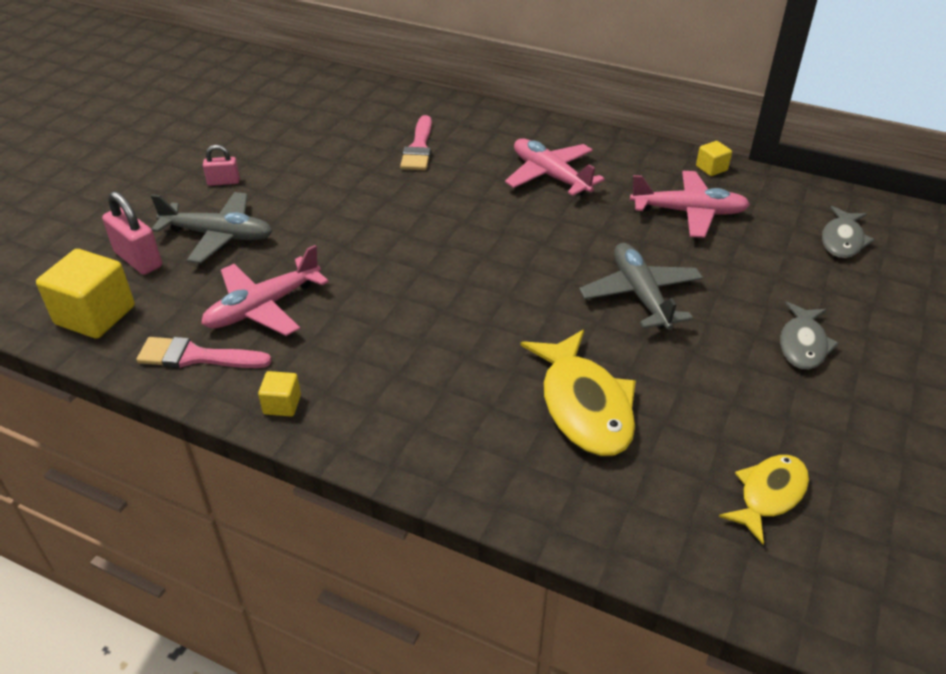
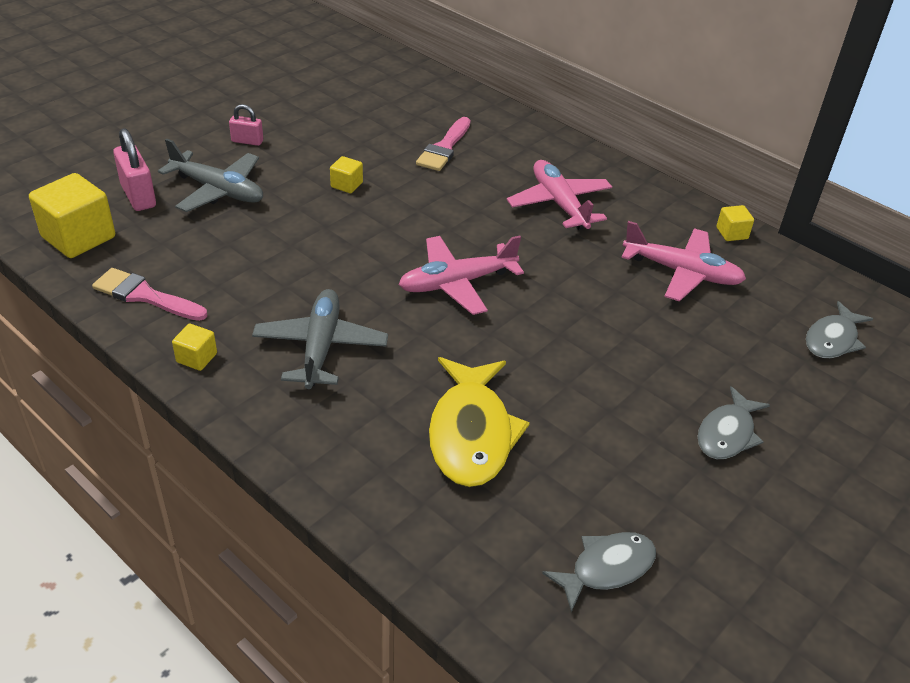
camera: 15 degrees right, 0 degrees up
pink plane [201,245,329,336] -> pink plane moved to [399,235,524,315]
grey plane [579,243,703,330] -> grey plane moved to [252,289,388,389]
yellow fish [719,455,809,544] -> grey fish [542,532,656,612]
none -> yellow cube [330,156,363,193]

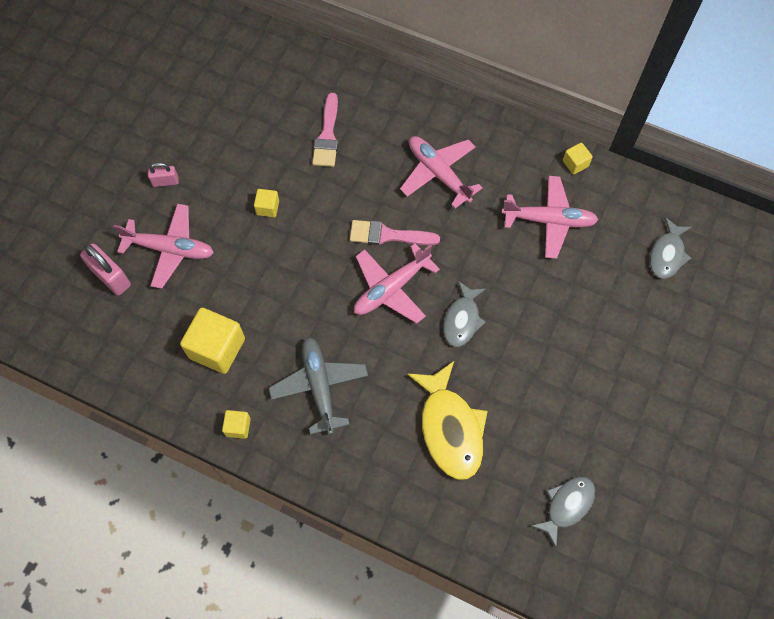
camera: 15 degrees left, 25 degrees up
yellow cube [29,173,115,258] -> yellow cube moved to [180,308,245,374]
pink brush [92,268,207,321] -> pink brush moved to [350,220,440,245]
grey plane [158,139,263,212] -> pink plane [114,204,214,289]
grey fish [697,386,770,459] -> grey fish moved to [443,281,486,347]

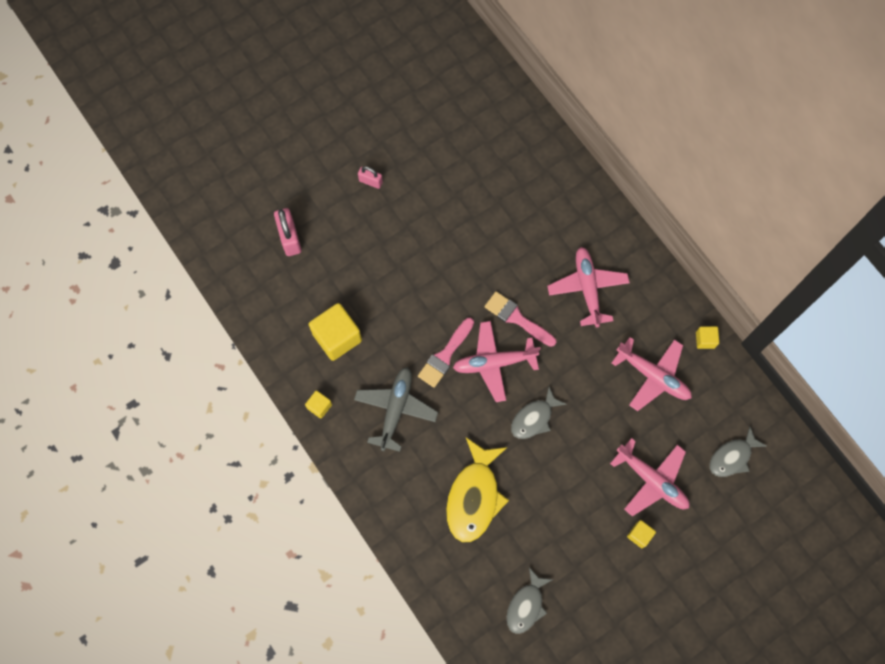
camera: 30 degrees right, 5 degrees up
pink plane [114,204,214,289] -> pink plane moved to [610,438,689,516]
yellow cube [254,189,279,217] -> yellow cube moved to [627,520,656,548]
pink brush [312,93,338,167] -> pink brush moved to [418,318,474,388]
grey fish [532,477,595,547] -> grey fish turned 135 degrees clockwise [507,567,553,634]

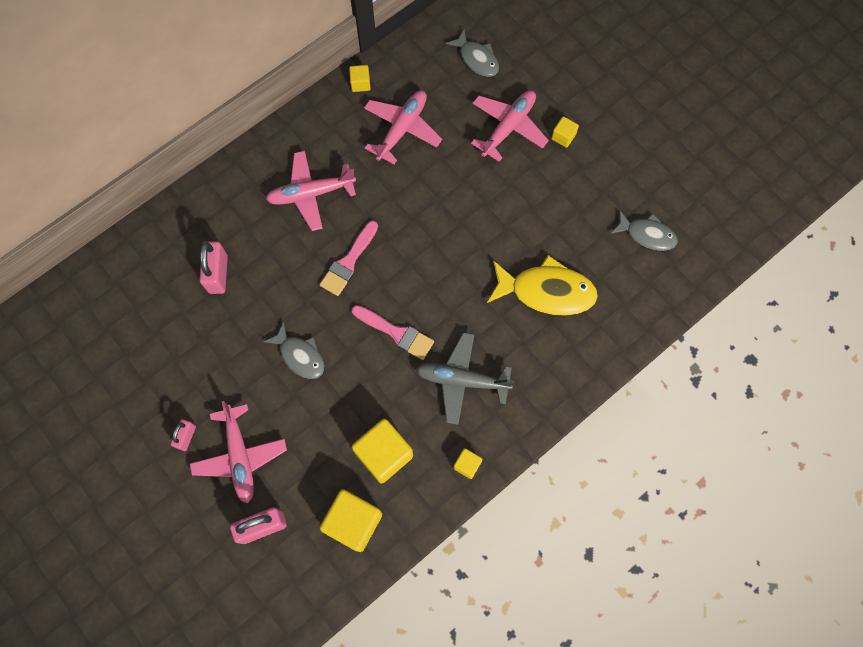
camera: 95 degrees left, 0 degrees up
pink plane [453,321,541,402] -> pink plane moved to [190,401,287,504]
grey fish [511,387,567,439] -> grey fish moved to [264,322,324,379]
none -> pink padlock [200,241,228,294]
none -> yellow cube [320,489,382,552]

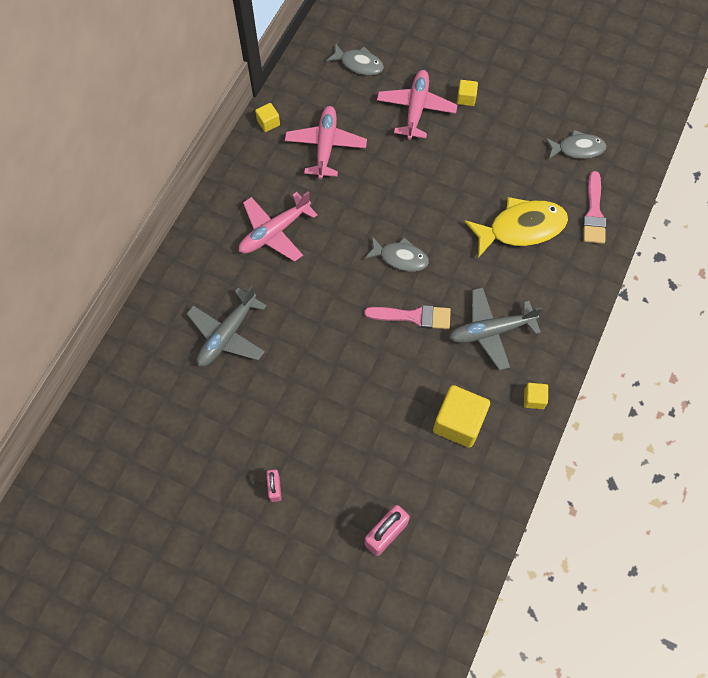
camera: 25 degrees left, 5 degrees down
pink plane [190,401,287,504] -> none
pink padlock [200,241,228,294] -> grey plane [187,285,267,367]
grey fish [264,322,324,379] -> grey fish moved to [364,236,429,271]
pink brush [320,221,378,296] -> pink brush moved to [583,171,606,244]
yellow cube [320,489,382,552] -> none

